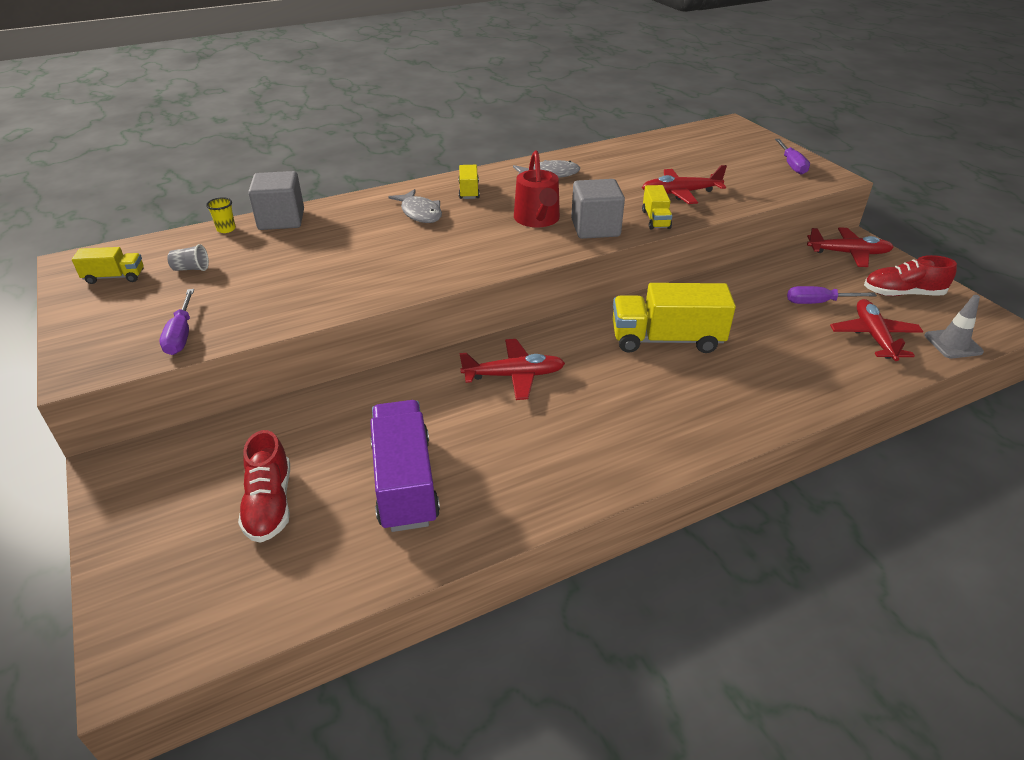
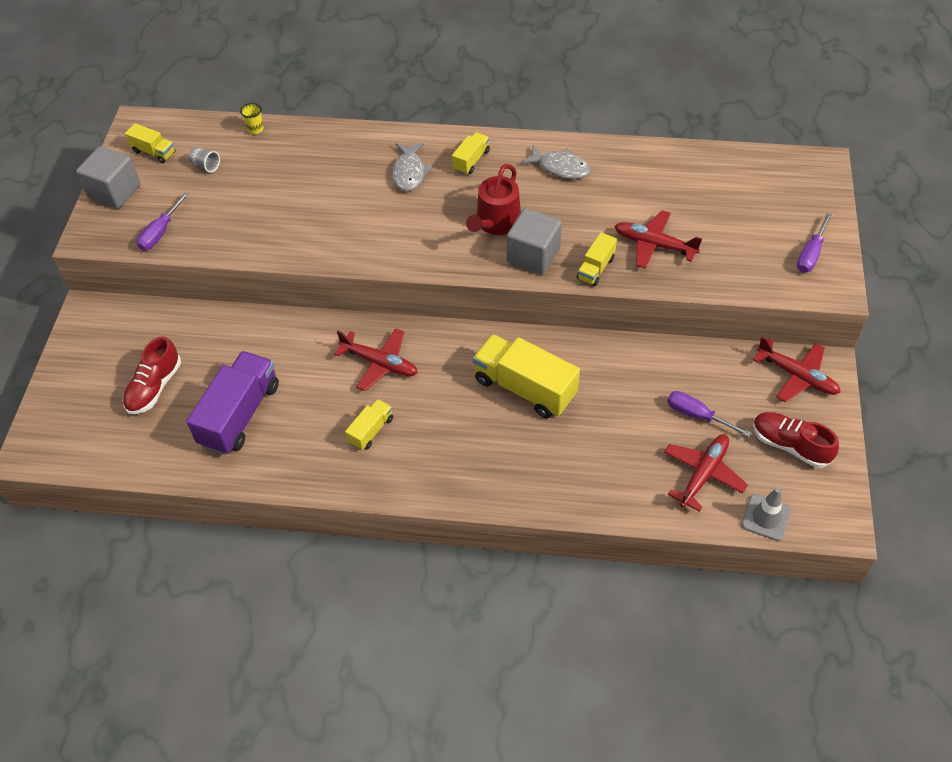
camera: 35 degrees right, 15 degrees up
grey cube [248,171,304,230] -> grey cube moved to [76,146,141,209]
none -> yellow truck [345,399,393,450]

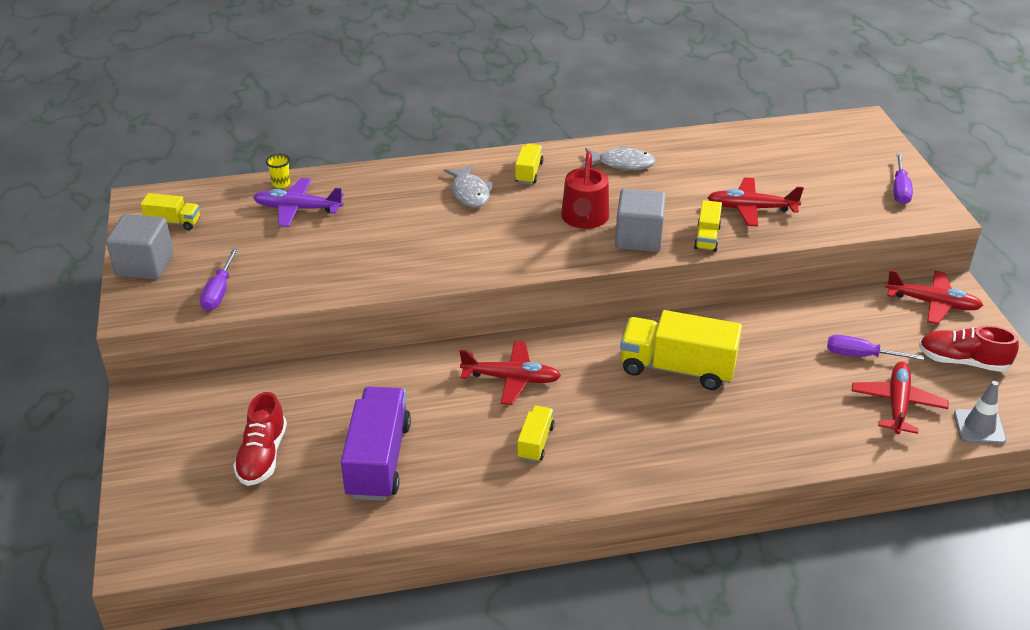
camera: 20 degrees left, 15 degrees down
grey cup [188,147,220,173] -> none
none -> purple plane [253,178,344,227]

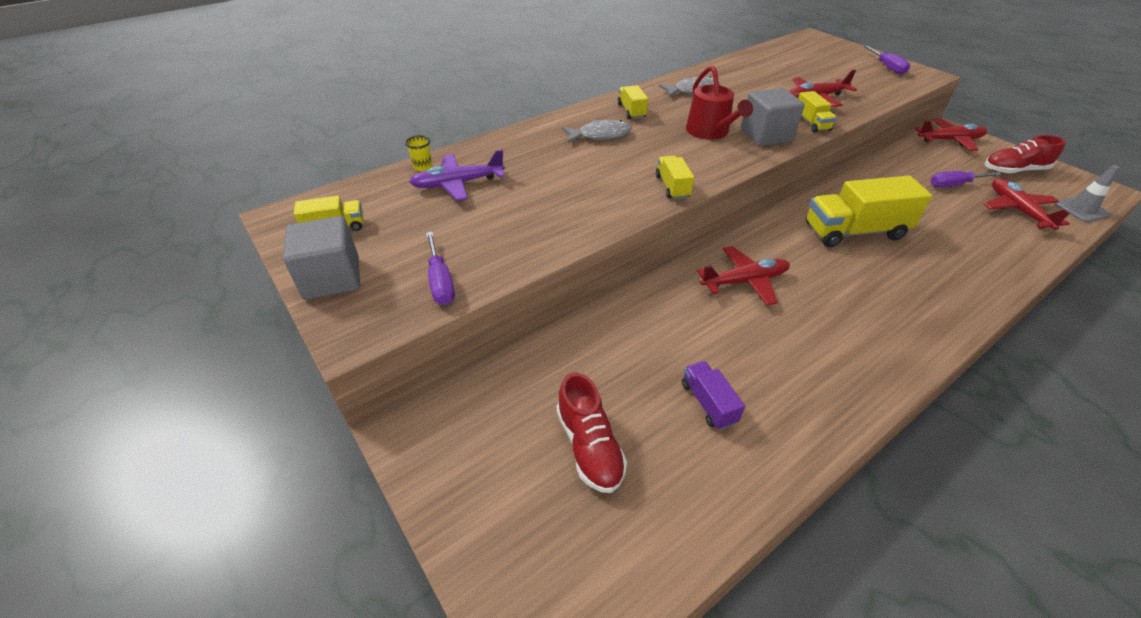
camera: 25 degrees left, 5 degrees up
purple truck [341,387,411,501] -> purple truck [682,361,745,430], size x0.51
grey fish [444,164,493,208] -> grey fish turned 60 degrees counterclockwise [562,120,632,143]
yellow truck [517,405,555,462] -> yellow truck moved to [656,156,694,199]

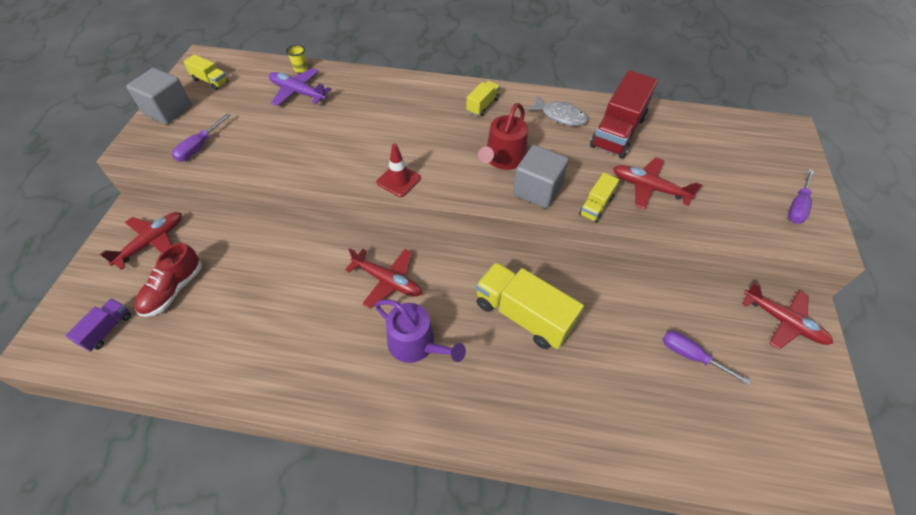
camera: 45 degrees right, 10 degrees up
grey fish [562,120,632,143] -> none
yellow truck [656,156,694,199] -> red traffic cone [376,144,421,197]
purple truck [682,361,745,430] -> purple truck moved to [65,299,131,351]
red plane [983,178,1070,230] -> red plane moved to [100,212,182,270]
red shoe [984,135,1066,174] -> none
grey traffic cone [1055,165,1119,223] -> none
none -> purple watering can [375,300,466,363]
none -> red truck [590,70,658,158]

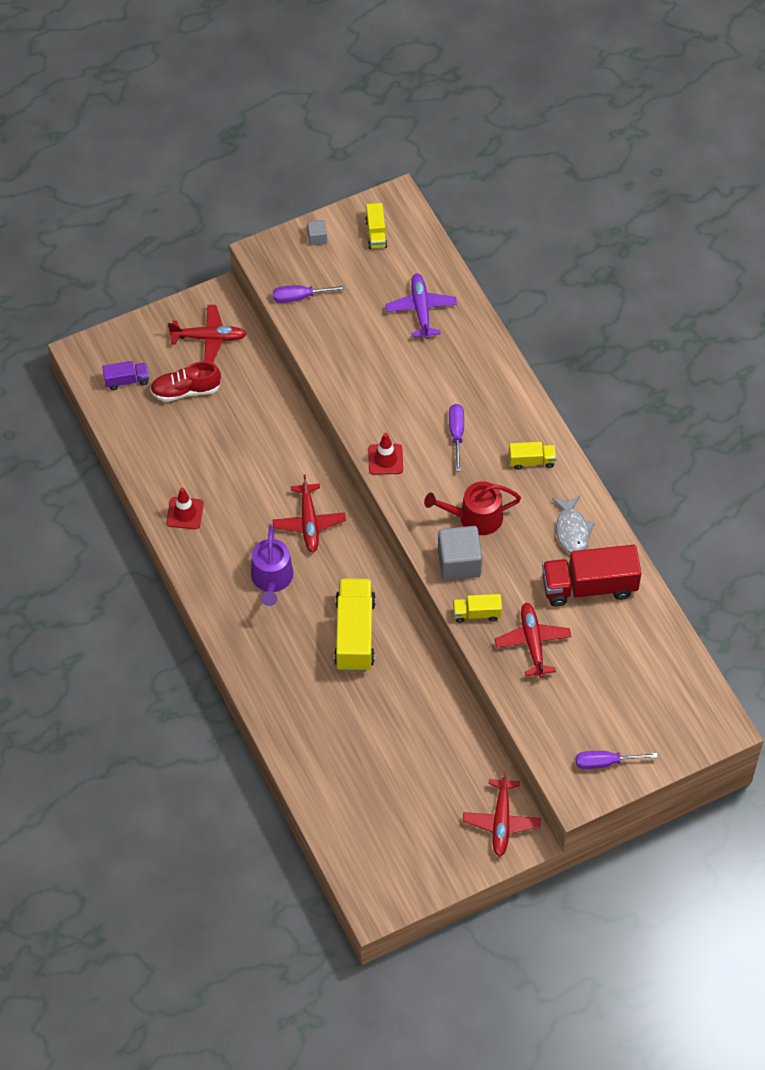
camera: 55 degrees right, 5 degrees up
grey cube [126,68,192,125] -> grey cube [307,220,327,245], size x0.49
yellow cup [286,45,308,73] -> none
purple screwdriver [663,331,751,385] -> purple screwdriver moved to [449,404,464,471]
none -> red traffic cone [166,488,204,529]

